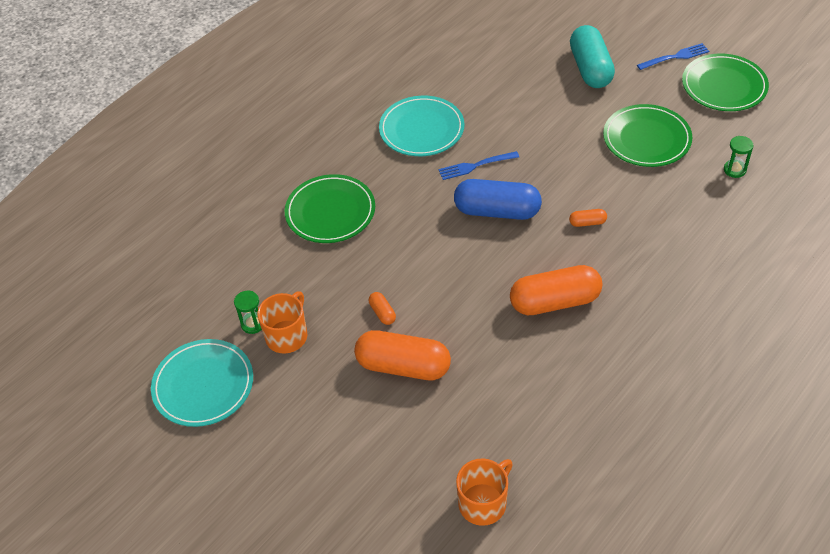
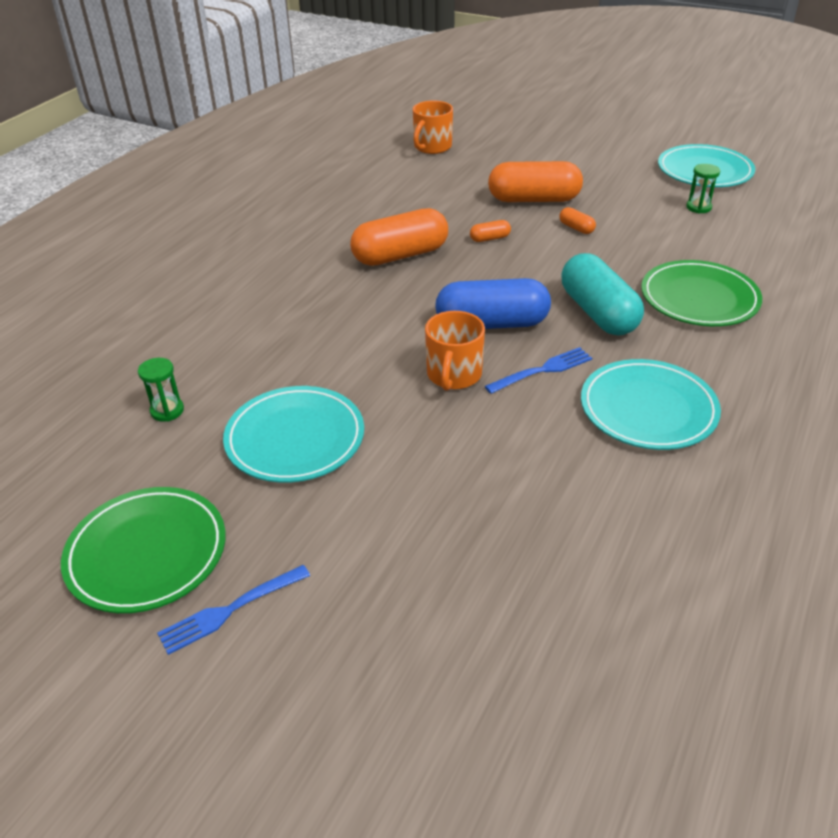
camera: 165 degrees right, 10 degrees down
orange mug [257,291,307,354] -> orange mug moved to [425,311,485,391]
orange capsule [569,209,607,227] -> orange capsule moved to [470,220,511,242]
turquoise capsule [570,25,615,88] -> turquoise capsule moved to [561,253,644,336]
green plate [603,104,693,167] -> turquoise plate [223,386,364,483]

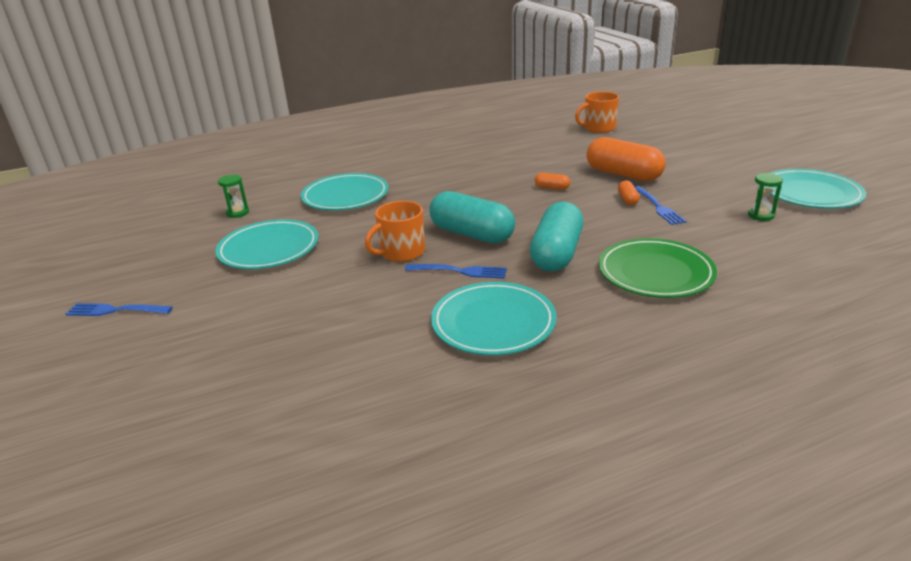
camera: 40 degrees right, 10 degrees down
green plate [61,487,226,613] -> none
orange capsule [350,208,448,266] -> none
blue capsule [435,278,551,329] -> turquoise capsule [429,191,515,243]
none -> turquoise plate [301,173,389,210]
none -> blue fork [634,185,687,225]

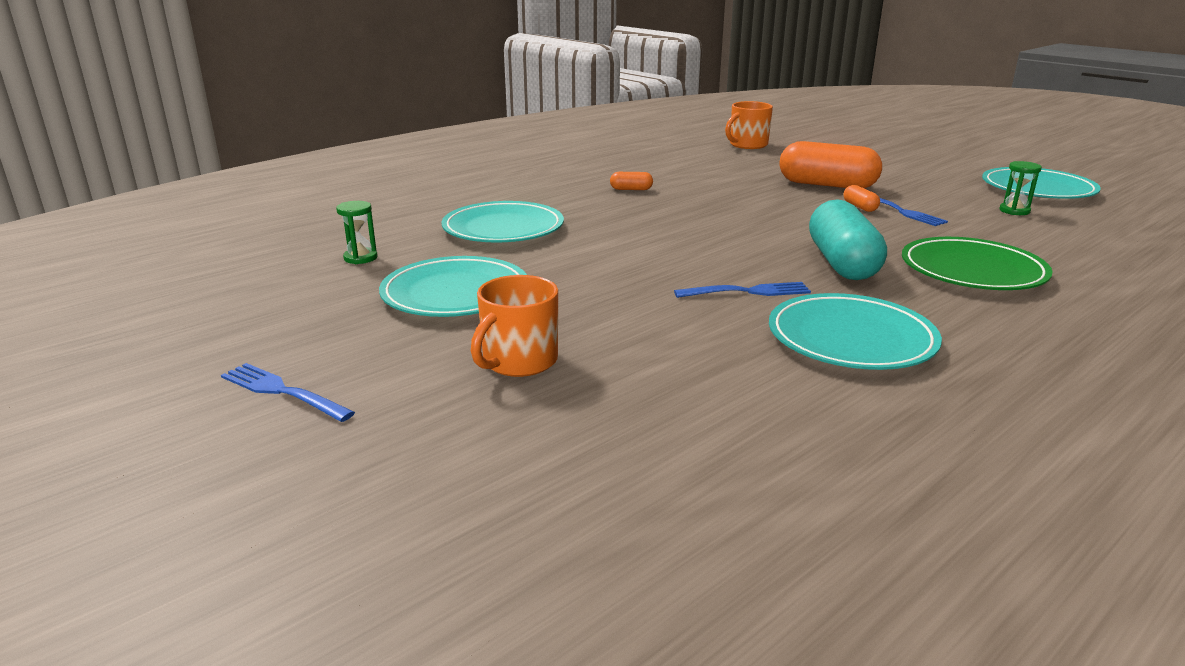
camera: 20 degrees left, 5 degrees down
blue fork [66,303,173,316] -> blue fork turned 45 degrees clockwise [221,363,355,422]
orange mug [365,201,425,262] -> orange mug moved to [471,275,558,377]
turquoise capsule [429,191,515,243] -> none
orange capsule [535,173,570,190] -> orange capsule moved to [610,172,653,190]

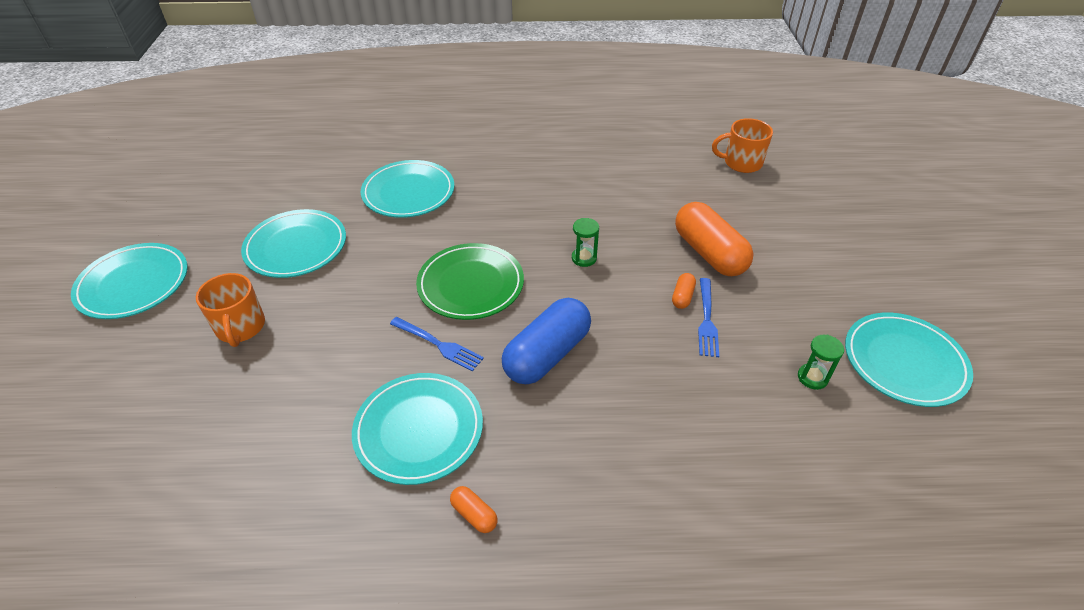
camera: 40 degrees right, 20 degrees up
blue fork [221,363,355,422] -> turquoise plate [71,243,188,319]
green hourglass [336,201,378,264] -> green hourglass moved to [572,218,599,267]
orange mug [471,275,558,377] -> orange mug turned 90 degrees counterclockwise [196,273,265,347]
orange capsule [610,172,653,190] -> orange capsule moved to [450,486,497,533]
turquoise capsule [809,199,887,280] -> blue capsule [502,298,591,384]
green plate [902,237,1053,290] -> green plate moved to [416,243,524,320]

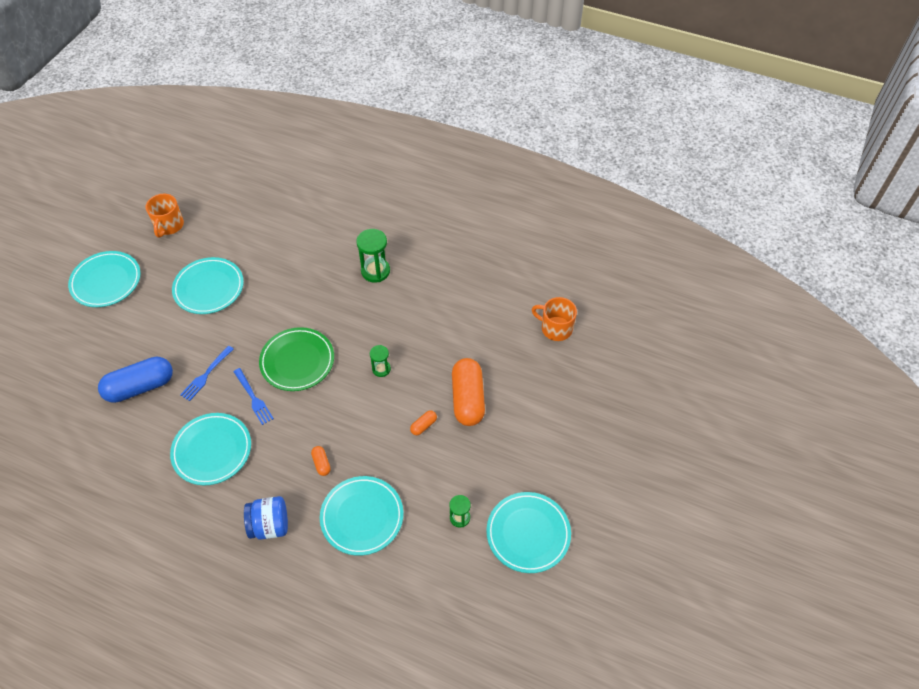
camera: 25 degrees right, 10 degrees up
orange mug [196,273,265,347] -> orange mug moved to [146,194,184,238]
turquoise plate [361,160,454,218] -> turquoise plate moved to [320,476,403,556]
orange capsule [450,486,497,533] -> orange capsule moved to [311,446,331,476]
blue capsule [502,298,591,384] -> blue capsule moved to [98,357,173,403]
blue fork [698,278,719,357] -> blue fork moved to [180,346,234,401]
none -> blue jar [244,496,288,540]
none -> green hourglass [356,229,390,283]

